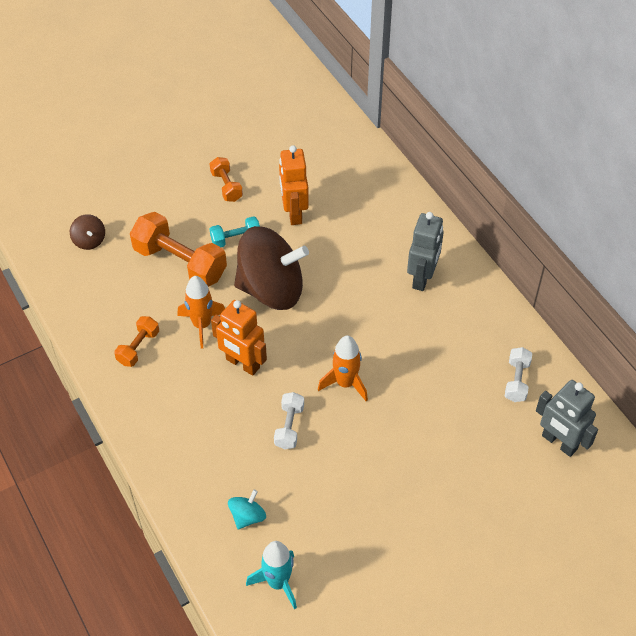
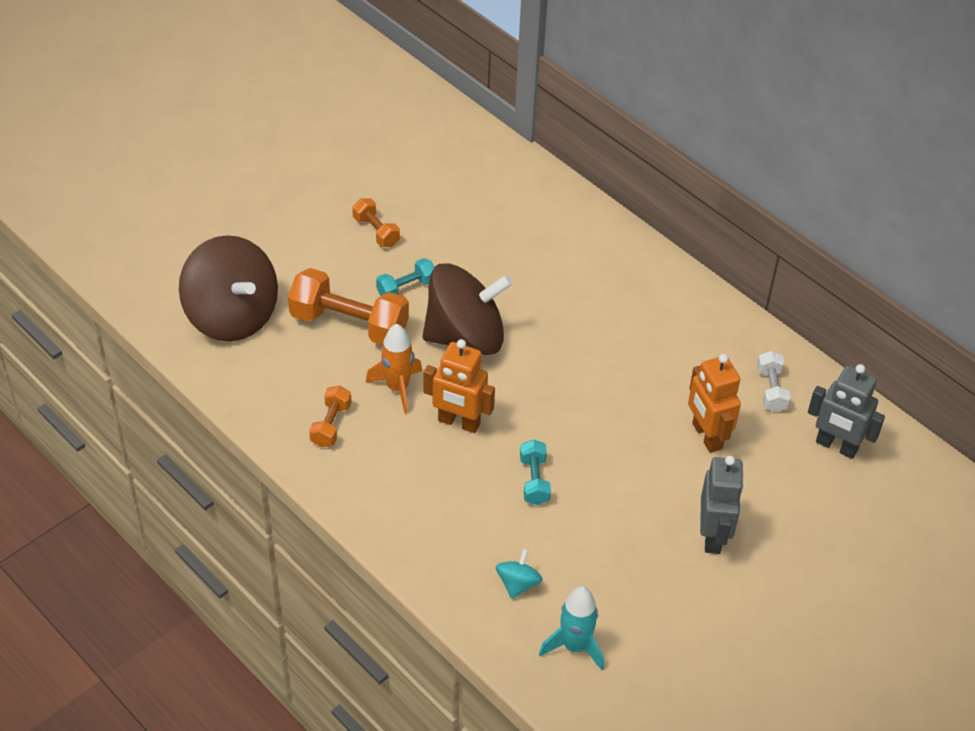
camera: 15 degrees left, 5 degrees down
brown spinning top [70,214,105,250] -> brown spinning top [179,235,278,341], size x2.43
white dumbbell [274,392,304,449] -> turquoise dumbbell [520,439,551,505]
orange robot [279,145,309,225] -> orange robot moved to [688,354,741,453]
orange rocket [318,335,368,401] -> none
grey robot [407,212,444,291] -> grey robot moved to [700,456,744,554]

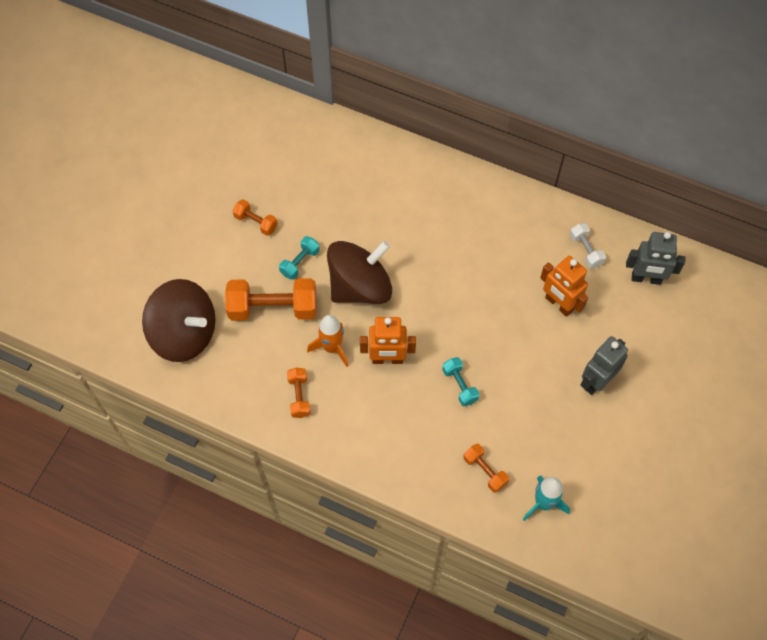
camera: 20 degrees left, 15 degrees up
turquoise spinning top [496,549,542,599] -> orange dumbbell [463,443,509,493]
grey robot [700,456,744,554] -> grey robot turned 120 degrees counterclockwise [580,336,628,395]

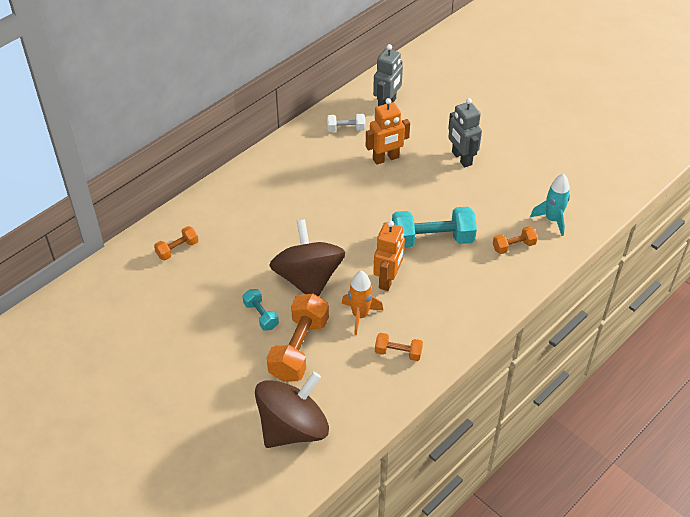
camera: 70 degrees left, 15 degrees down
orange dumbbell [233,199,278,236] -> orange dumbbell moved to [154,226,199,260]
turquoise dumbbell [442,357,479,406] -> turquoise dumbbell [392,207,477,248], size x1.92

